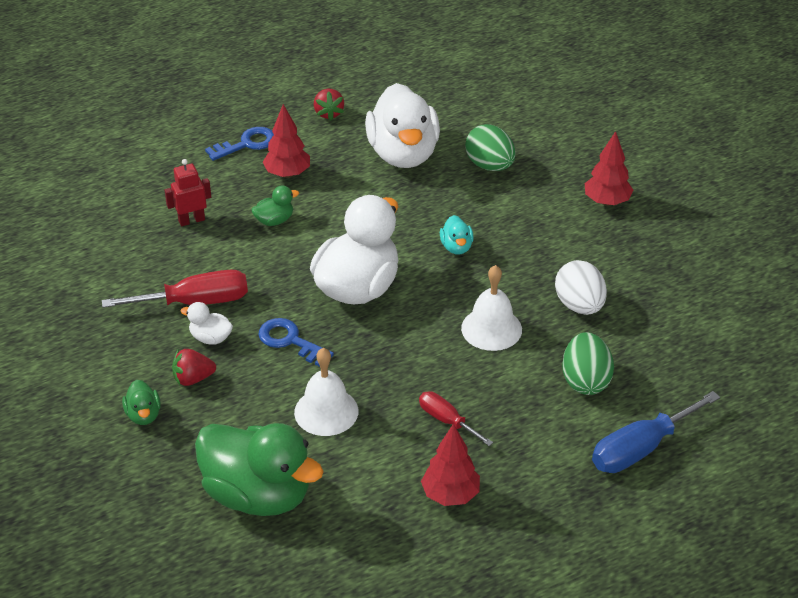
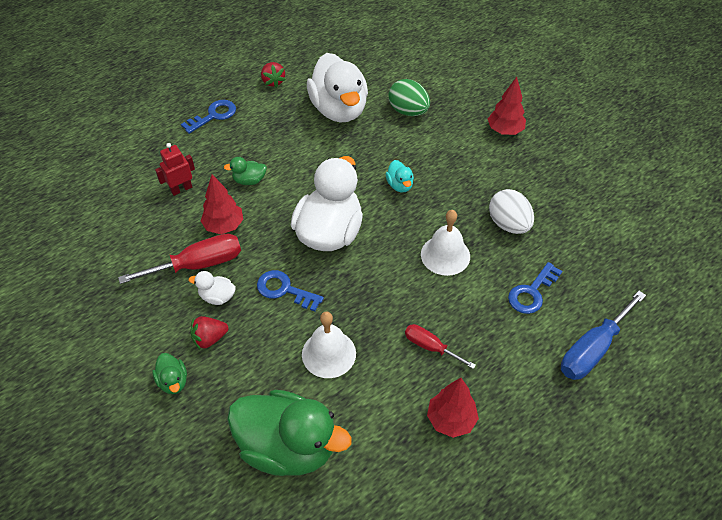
camera: 10 degrees left, 10 degrees up
green duck [252,186,299,226] -> green duck turned 150 degrees counterclockwise [224,157,267,185]
red tree [263,104,310,178] -> red tree moved to [201,174,243,234]
green egg [562,332,614,395] -> blue key [508,262,562,314]

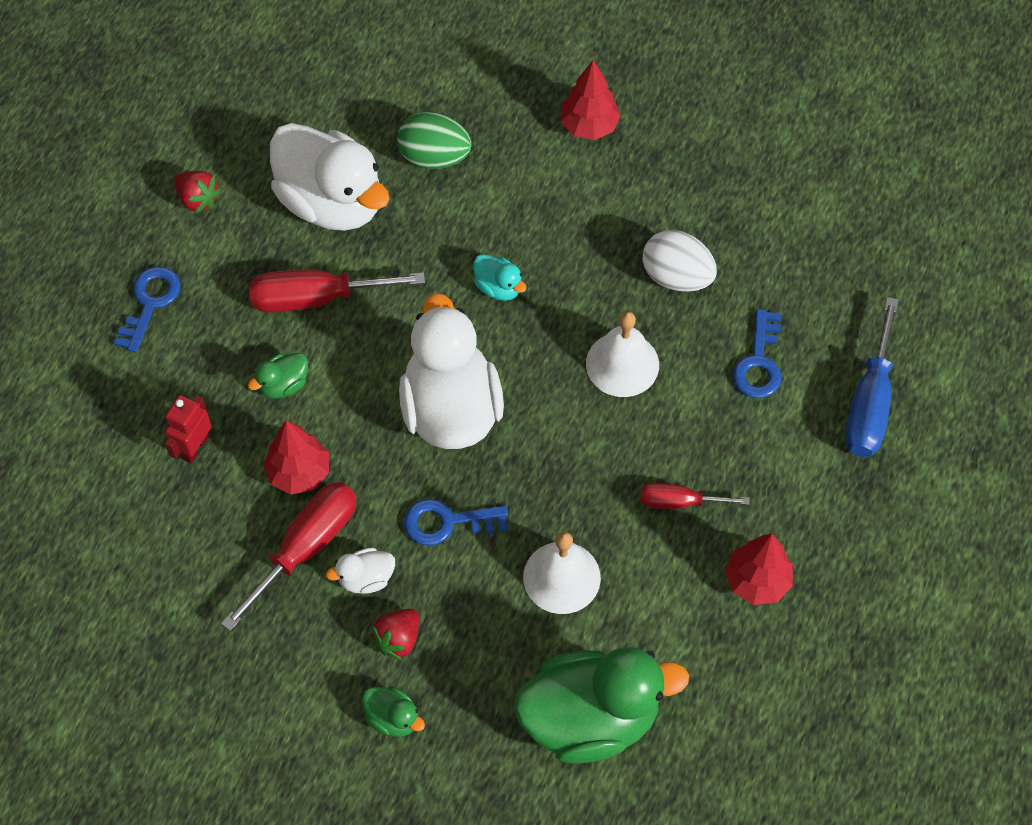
camera: 30 degrees left, 10 degrees up
none -> red screwdriver [249,270,425,313]

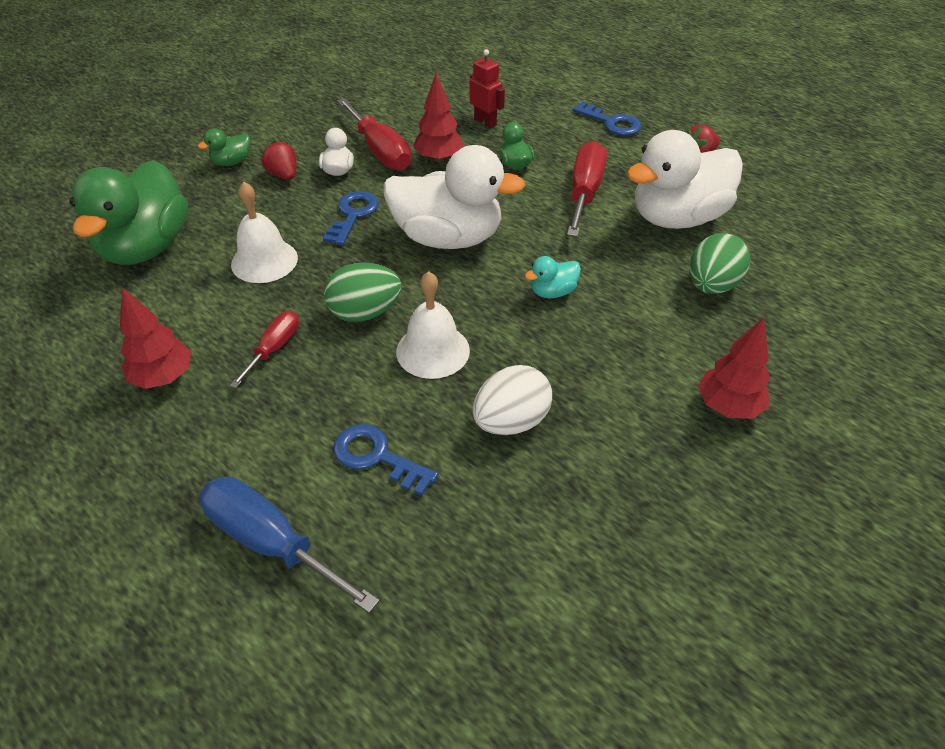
camera: 110 degrees right, 15 degrees down
none -> green egg [324,263,401,322]

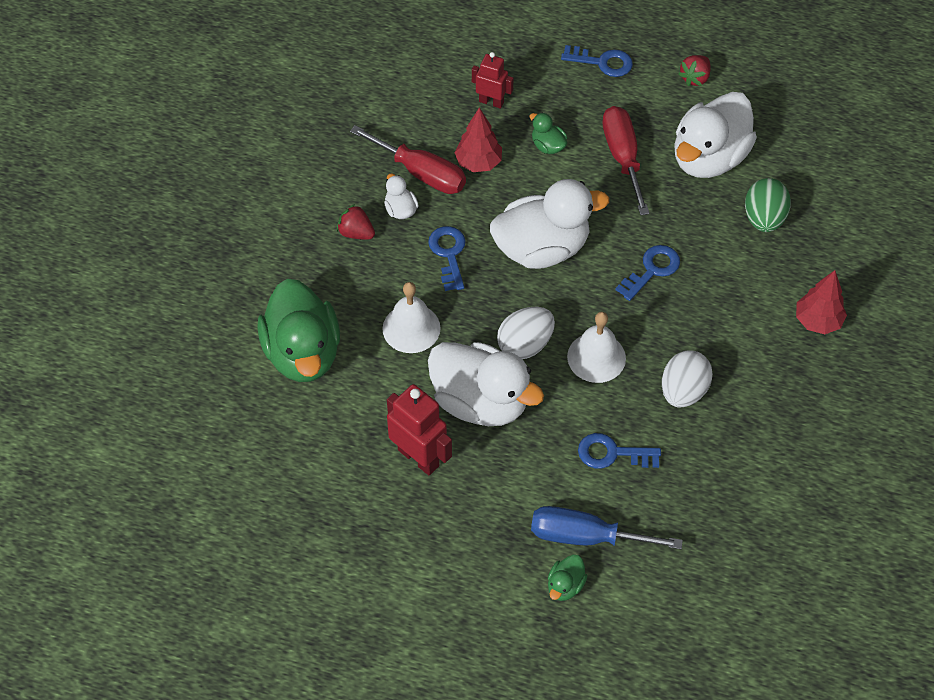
camera: 25 degrees left, 10 degrees up
red tree [120,287,191,389] -> red robot [387,384,452,476]
green duck [198,128,250,166] -> green duck moved to [548,555,587,601]
red screwdriver [230,311,299,388] -> white duck [428,342,544,426]
green egg [324,263,401,322] -> white egg [497,307,555,359]
turquoise duck [525,256,581,298] -> blue key [615,245,680,301]

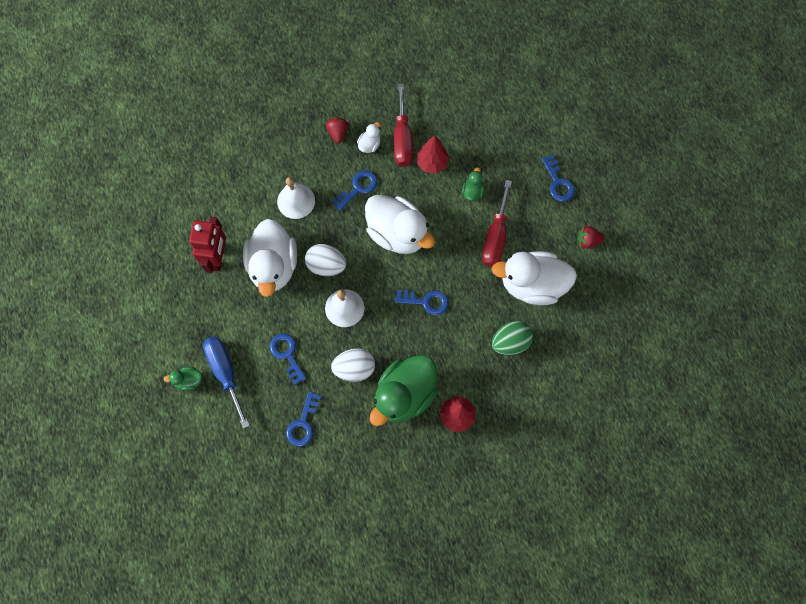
camera: 55 degrees right, 15 degrees up
green duck [257,279,340,382] -> green duck moved to [370,355,438,426]
red robot [472,52,514,109] -> none
red screwdriver [602,106,649,215] -> red screwdriver turned 150 degrees clockwise [482,180,512,267]
none -> blue key [286,391,321,447]

